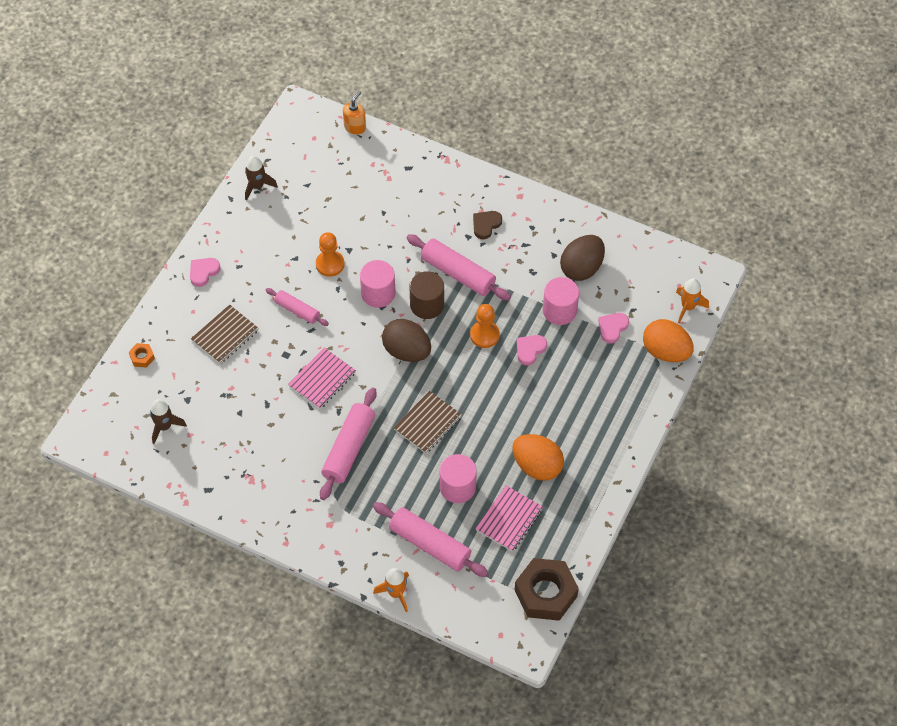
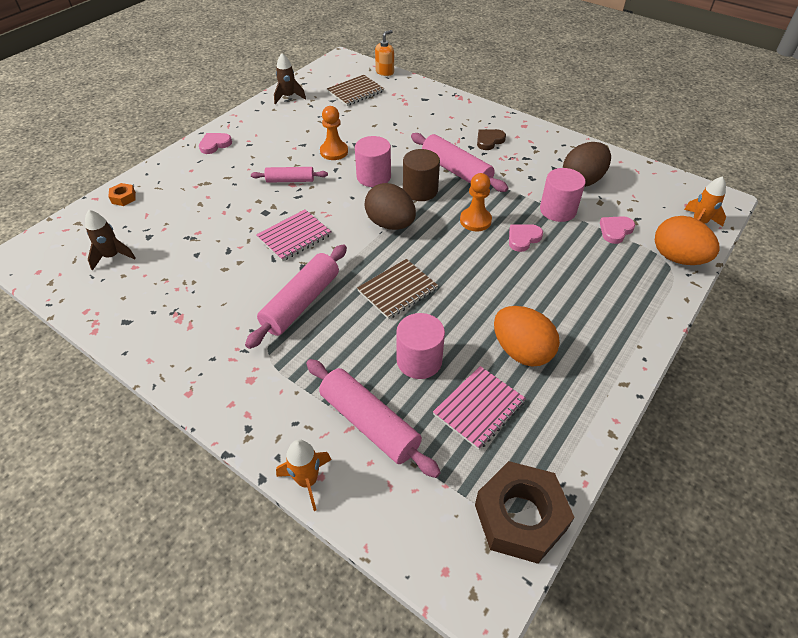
camera: 10 degrees right, 10 degrees down
brown notebook [191,304,259,364] -> brown notebook moved to [327,75,384,106]
pink rolling pin [266,288,329,326] -> pink rolling pin turned 45 degrees counterclockwise [251,167,328,183]

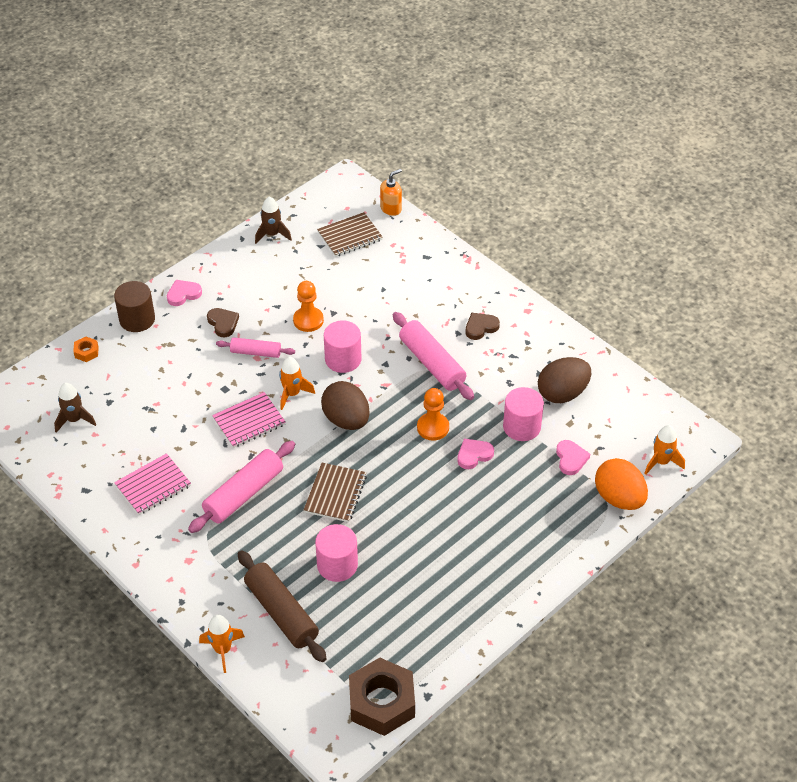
camera: 10 degrees right, 0 degrees up
pink rolling pin [306,359,441,478] -> brown rolling pin [238,550,327,662]
brown notebook [357,259,438,319] -> brown notebook turned 45 degrees counterclockwise [304,463,367,522]
brown cylinder [403,149,440,201] -> brown cylinder moved to [114,281,155,332]
pink notebook [433,366,526,450] -> pink notebook moved to [114,453,191,515]
orange egg [494,306,560,367] -> none
pink heart [600,216,635,244] -> pink heart turned 120 degrees clockwise [556,440,590,475]
none -> brown heart [207,308,239,337]
none -> orange rocket [279,357,315,410]

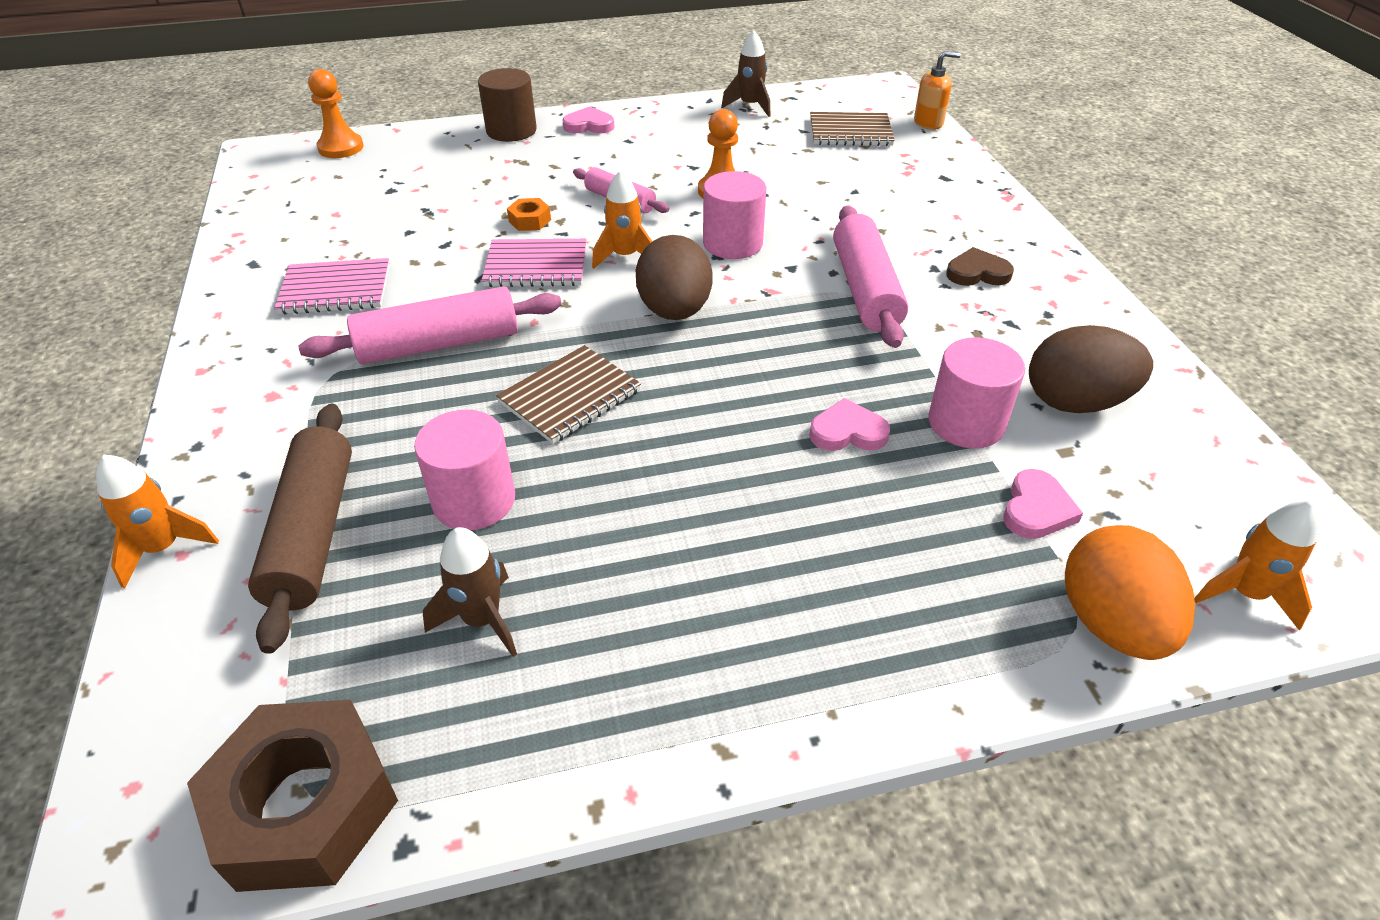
camera: 30 degrees right, 5 degrees down
brown rocket [54,383,96,433] -> brown rocket moved to [423,527,517,657]
orange nut [73,337,99,362] -> orange nut moved to [507,198,551,231]
brown heart [207,308,239,337] -> none
orange pawn [417,388,449,441] -> orange pawn moved to [308,69,364,158]

